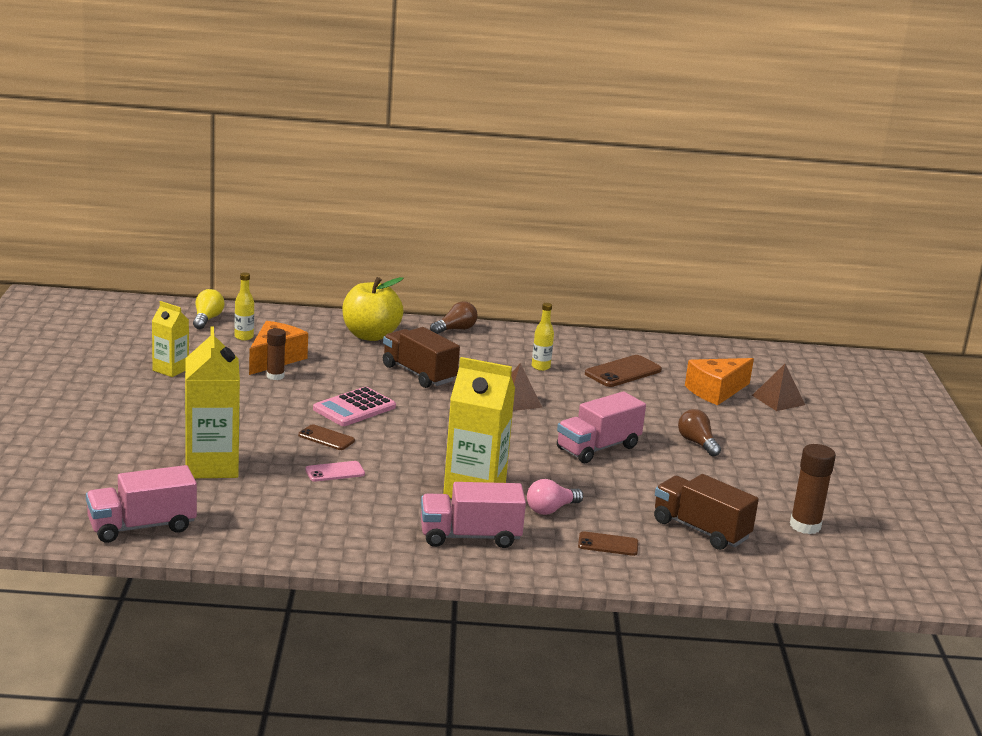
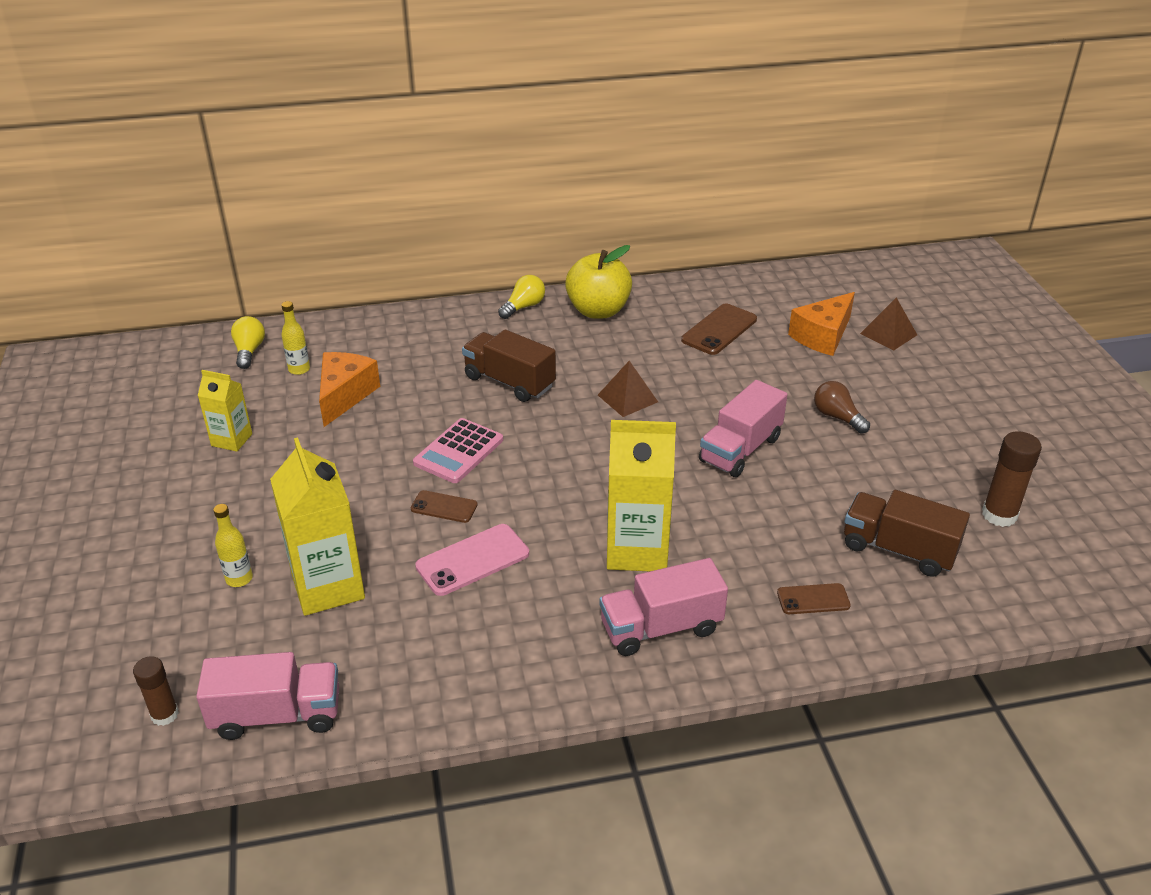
camera: 10 degrees left, 15 degrees up
pink truck [86,465,197,543] -> pink truck turned 150 degrees counterclockwise [196,652,339,740]
brown glue stick [267,328,286,380] -> brown glue stick moved to [133,656,179,726]
pink phone [305,461,365,482] -> pink phone [415,524,529,596], size x1.63
yellow apple [343,277,404,341] -> yellow apple moved to [565,245,632,319]
brown light bulb [430,301,478,334] -> yellow light bulb [498,275,545,319]
pink light bulb [527,479,583,515] -> none
yellow bottle [532,303,554,371] -> yellow bottle moved to [213,504,253,587]

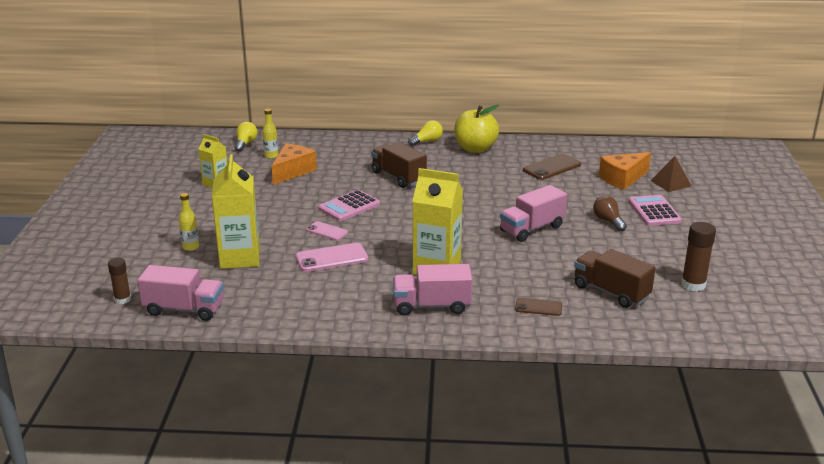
camera: 15 degrees right, 10 degrees down
brown phone [411,490,478,523] -> pink phone [306,221,348,240]
brown pyramid [598,361,658,417] -> none
none -> pink calculator [629,195,682,226]

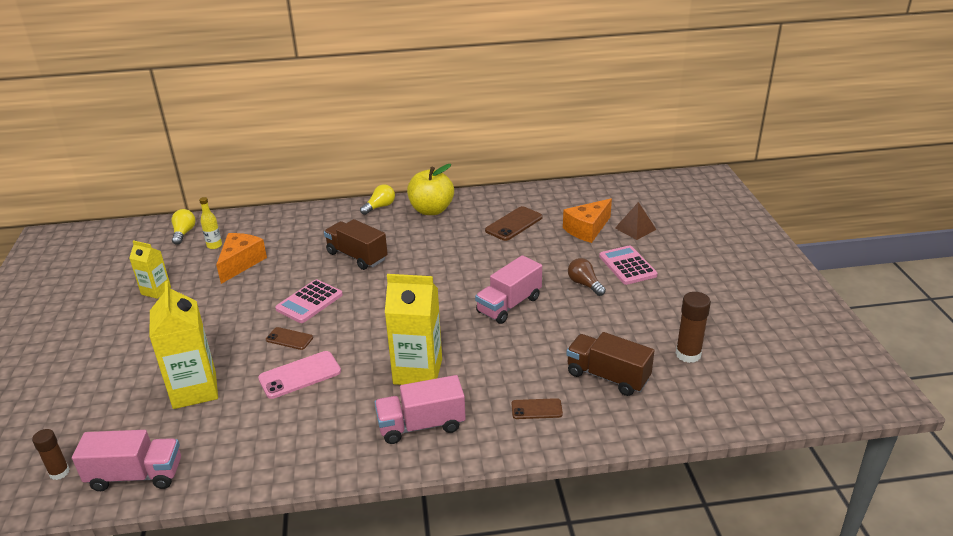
camera: 10 degrees left, 5 degrees up
yellow bottle [179,193,199,251] -> none
pink phone [306,221,348,240] -> brown phone [266,327,313,350]

